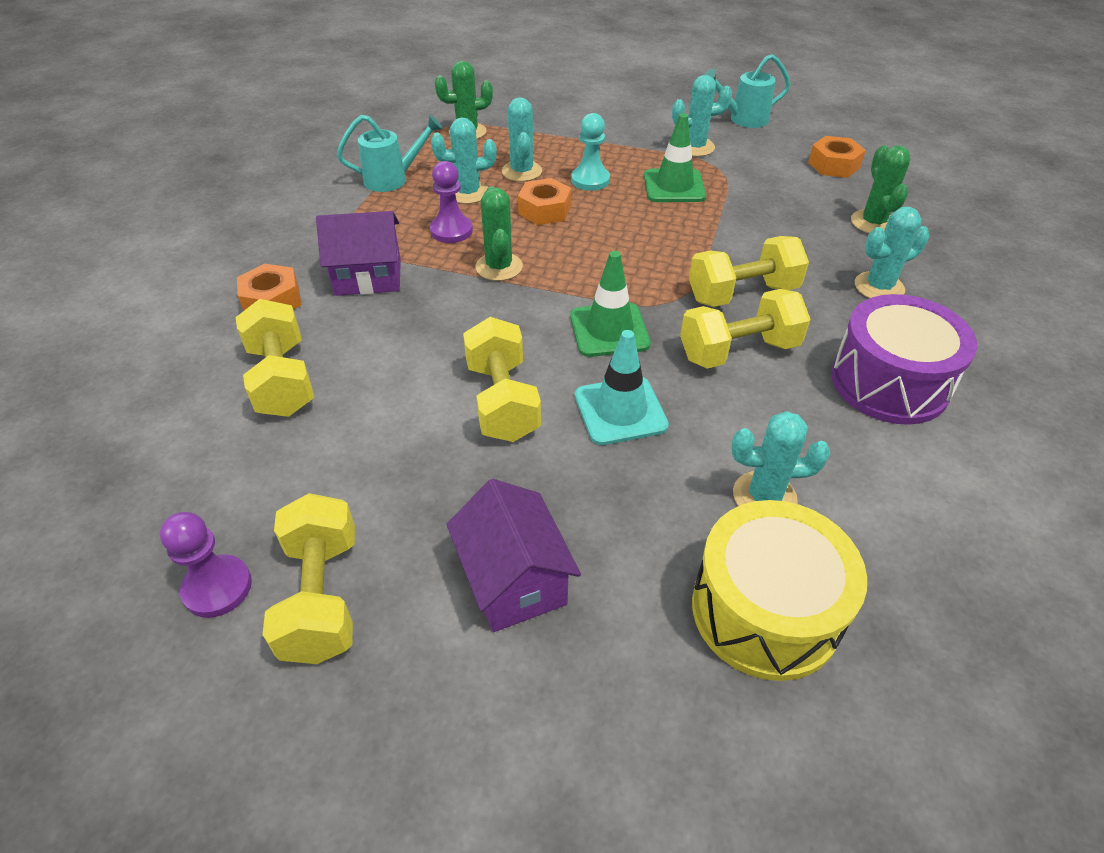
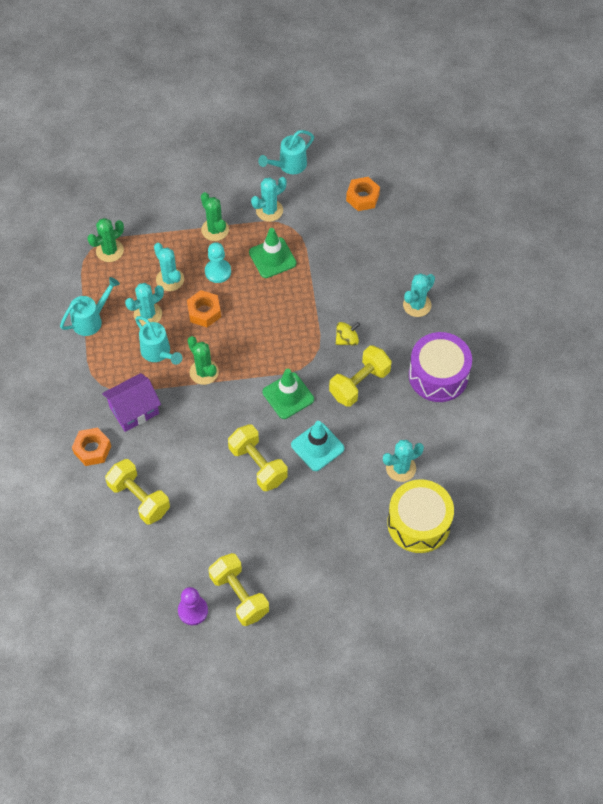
camera: 25 degrees left, 15 degrees up
purple pawn [430,161,473,243] -> turquoise watering can [135,316,182,365]
purple house [446,479,581,632] -> none
yellow dumbbell [689,236,809,307] -> yellow spinning top [335,322,360,346]
green cactus [851,145,910,233] -> green cactus moved to [201,192,229,241]

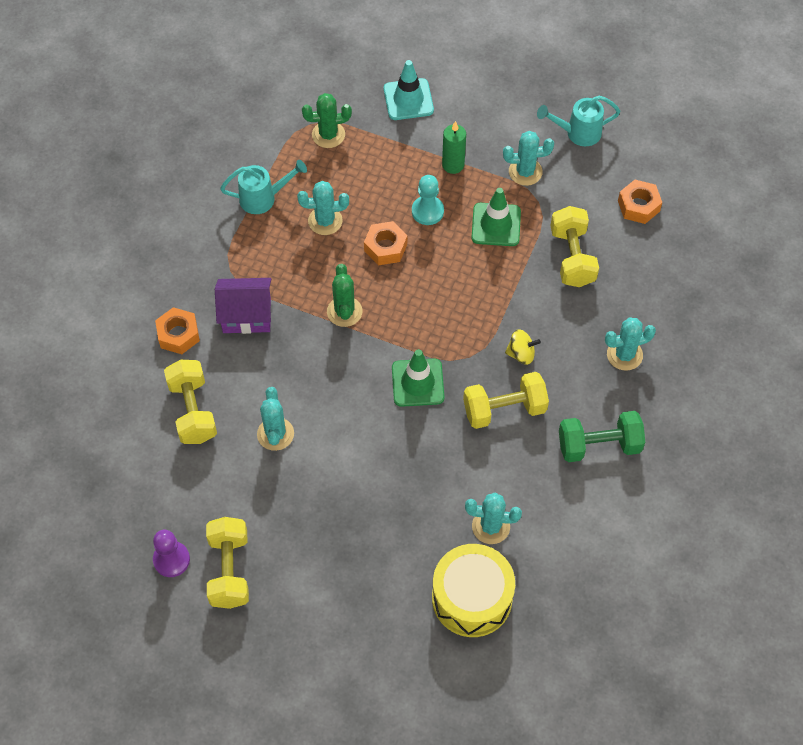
camera: 30 degrees right, 0 degrees up
turquoise watering can [135,316,182,365] -> none
turquoise cactus [154,243,184,291] -> turquoise cactus moved to [257,387,294,451]
green cactus [201,192,229,241] -> green candle [442,121,466,174]
yellow dumbbell [228,424,288,491] -> yellow dumbbell moved to [550,206,599,287]
turquoise traffic cone [291,421,344,471] -> turquoise traffic cone moved to [384,60,434,120]
purple drum [409,332,472,402] -> green dumbbell [559,411,645,462]

